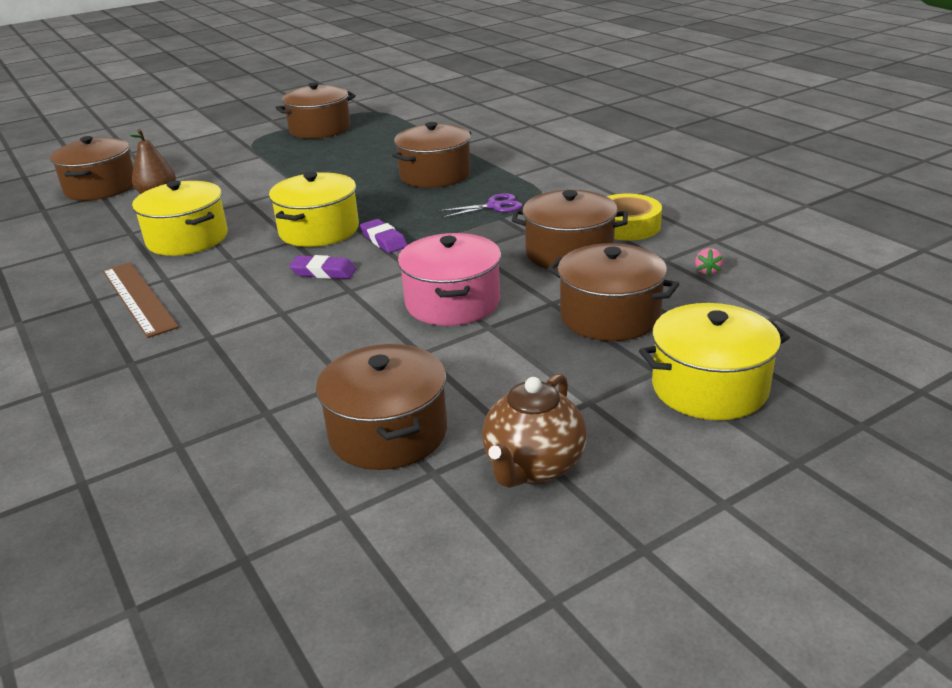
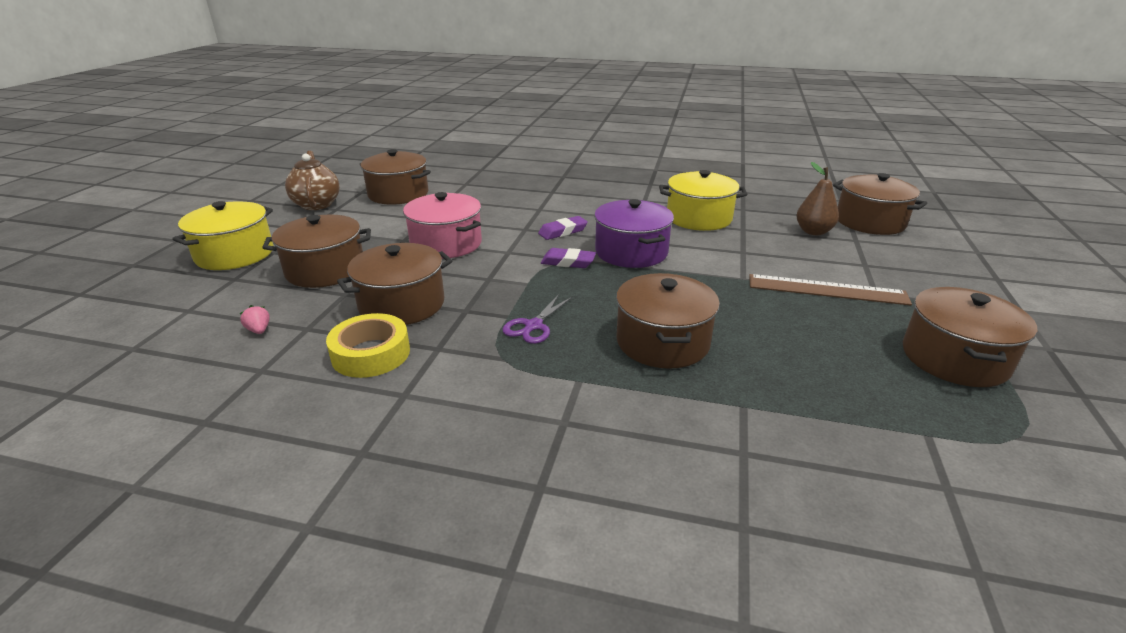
camera: 135 degrees right, 0 degrees up
brown ruler [103,262,179,338] -> brown ruler moved to [749,274,912,306]
yellow pot [269,172,359,247] -> purple pot [594,199,674,268]

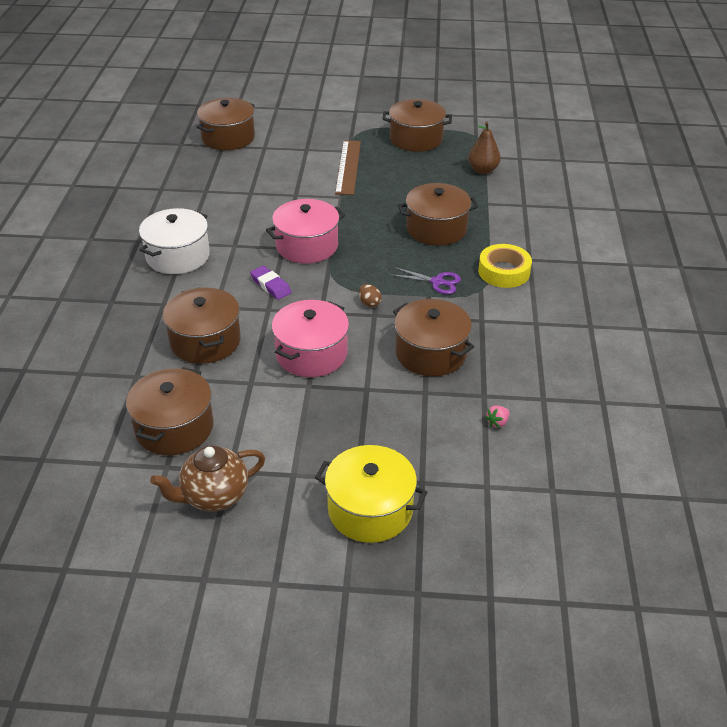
camera: 100 degrees left, 10 degrees up
brown pot [262,215,371,288] -> brown pot moved to [163,288,241,364]
yellow tape [326,313,410,378] -> yellow tape moved to [478,244,532,288]
purple eraser [541,248,596,268] -> none
purple pot [594,199,674,268] -> pink pot [266,199,345,263]
yellow pot [659,170,747,231] -> none
brown pear [796,162,839,235] -> brown pear moved to [468,122,501,174]
none -> white pot [139,208,210,274]
none -> brown egg [359,284,382,307]

